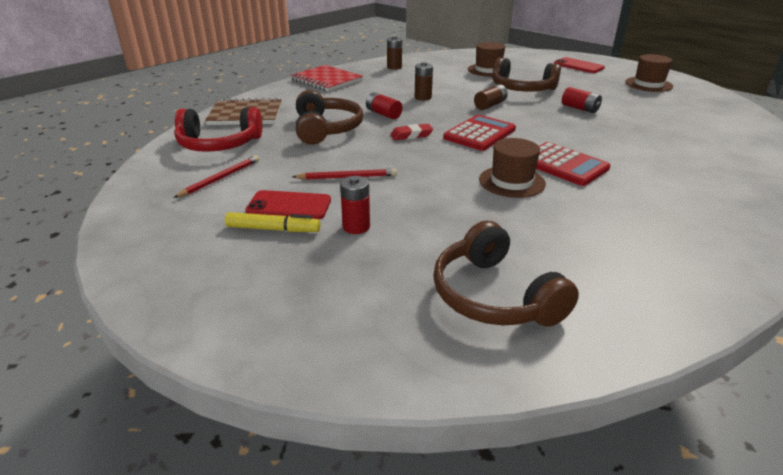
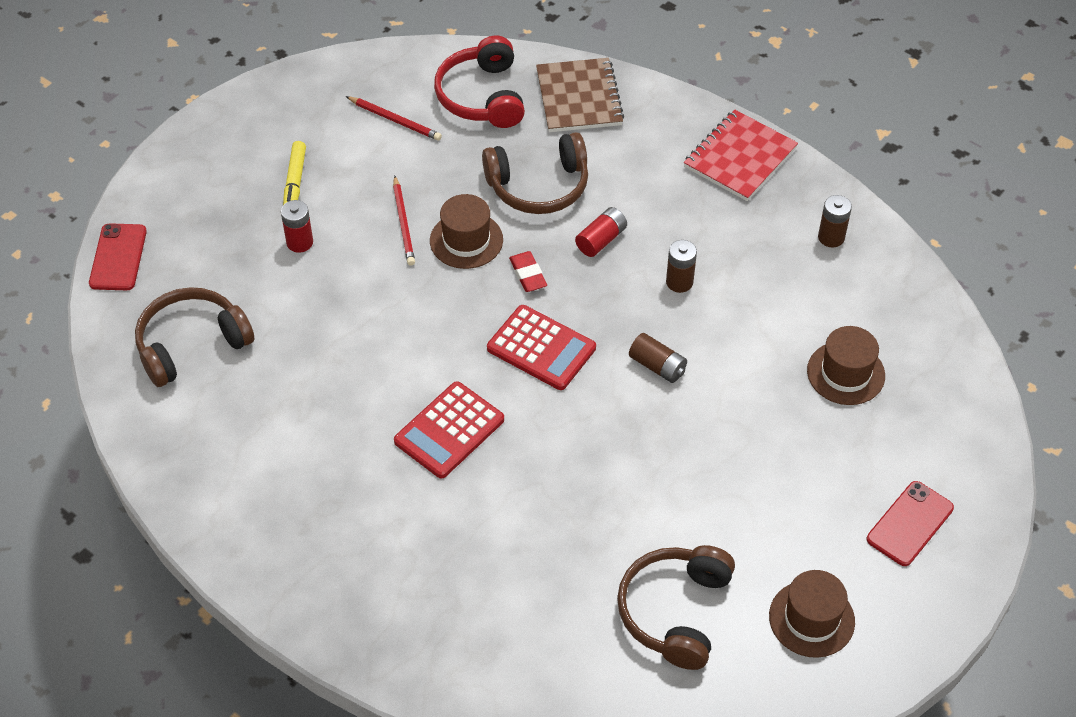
camera: 85 degrees right, 20 degrees up
red phone [245,190,331,219] -> red phone moved to [89,223,147,290]
brown hat [479,138,546,198] -> brown hat moved to [430,194,503,269]
brown headphones [492,57,561,92] -> brown headphones moved to [617,545,735,670]
red battery [562,87,602,113] -> none

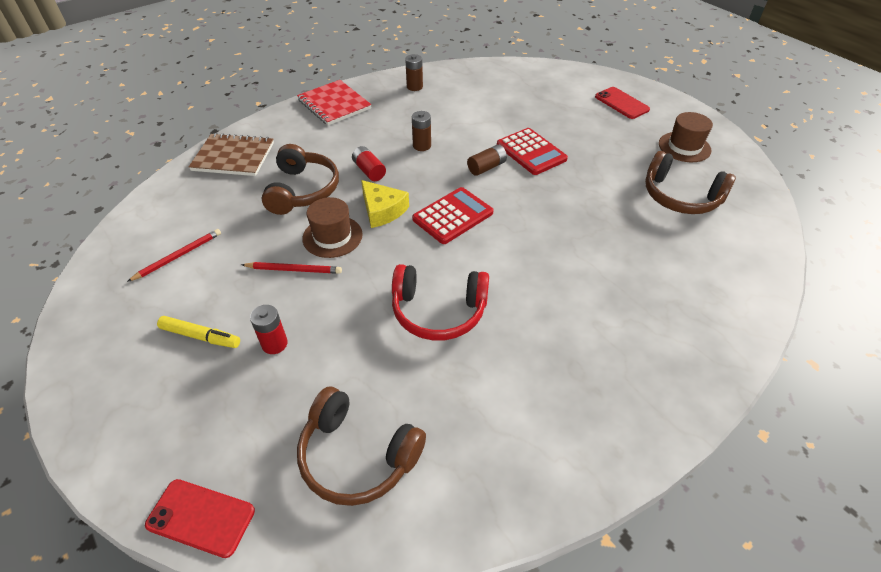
camera: 75 degrees left, 5 degrees down
brown headphones [135,287,254,387] -> brown headphones turned 45 degrees counterclockwise [297,387,426,506]
red calculator [394,381,504,478] -> red calculator moved to [497,128,568,175]
red headphones [434,36,525,128] -> red headphones moved to [392,264,489,341]
red eraser [509,251,547,292] -> yellow cheese [361,180,409,228]
brown hat [807,326,885,405] -> none

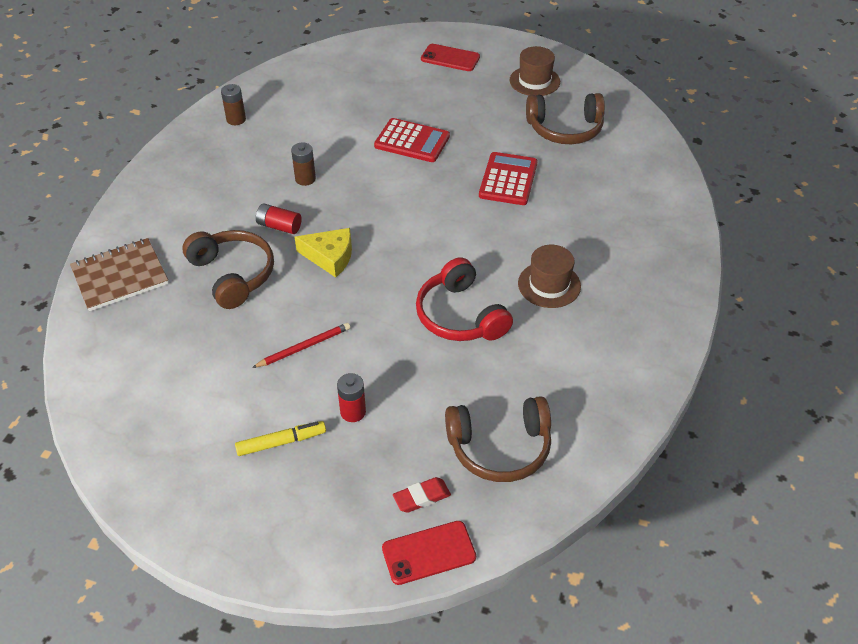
camera: 35 degrees left, 0 degrees up
red pencil [127,229,221,282] -> none
red notebook [297,80,371,125] -> none
brown hat [302,197,363,258] -> brown hat moved to [518,245,581,308]
red headphones [392,264,489,341] -> red headphones turned 90 degrees clockwise [416,257,513,341]
red calculator [412,187,493,244] -> red calculator moved to [479,152,537,205]
brown battery [467,145,507,176] -> none
none -> red eraser [393,477,451,513]

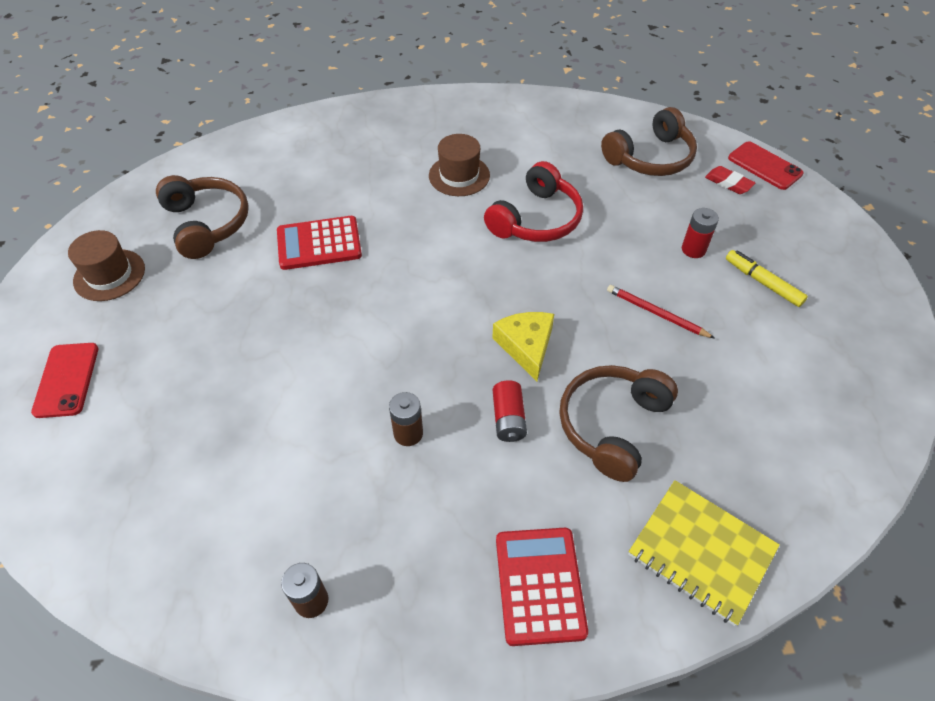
camera: 115 degrees left, 5 degrees up
brown notebook [70,238,169,311] -> yellow notebook [628,480,780,626]
red calculator [374,118,450,162] -> red calculator moved to [496,528,588,646]
brown headphones [445,396,551,482] -> brown headphones turned 90 degrees clockwise [601,107,697,176]

